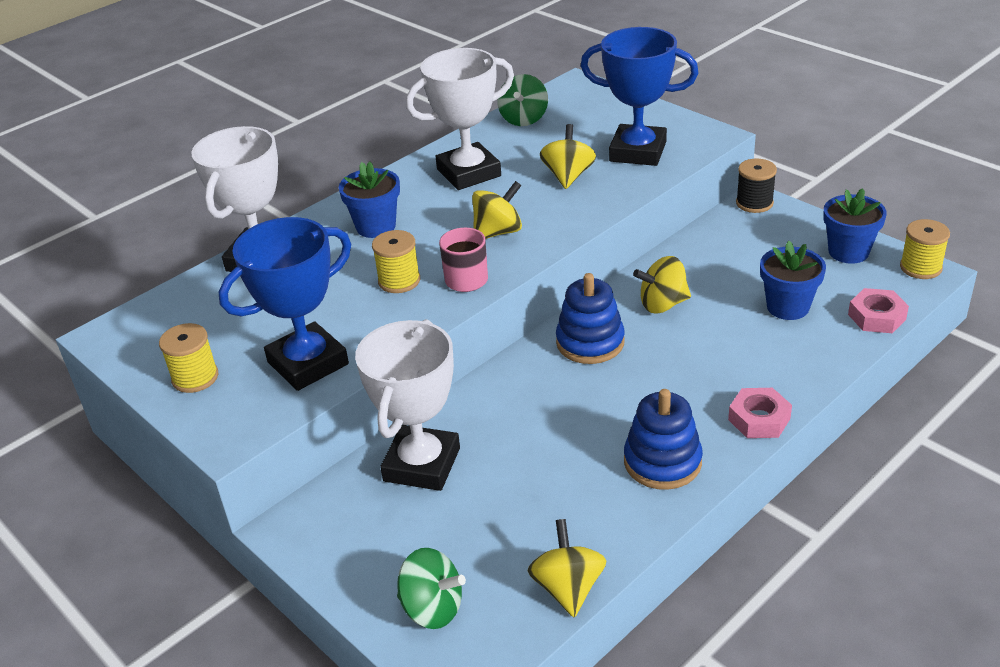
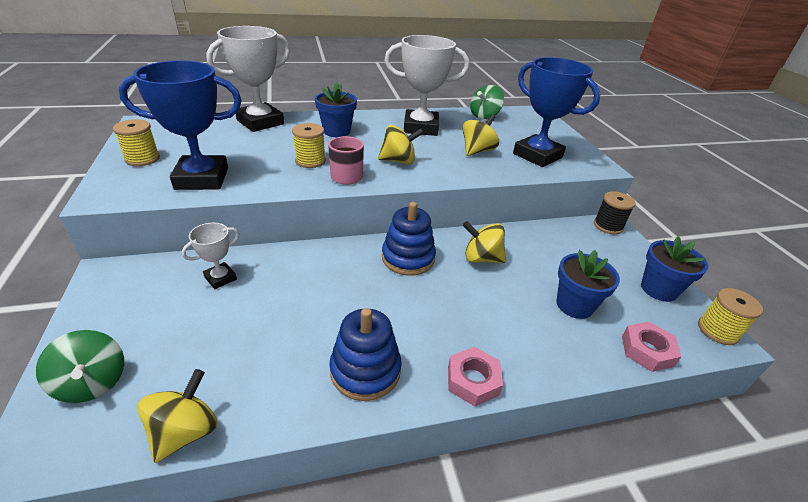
camera: 25 degrees right, 0 degrees up
white trophy [355,319,460,491] -> white trophy [182,223,239,289], size x0.49

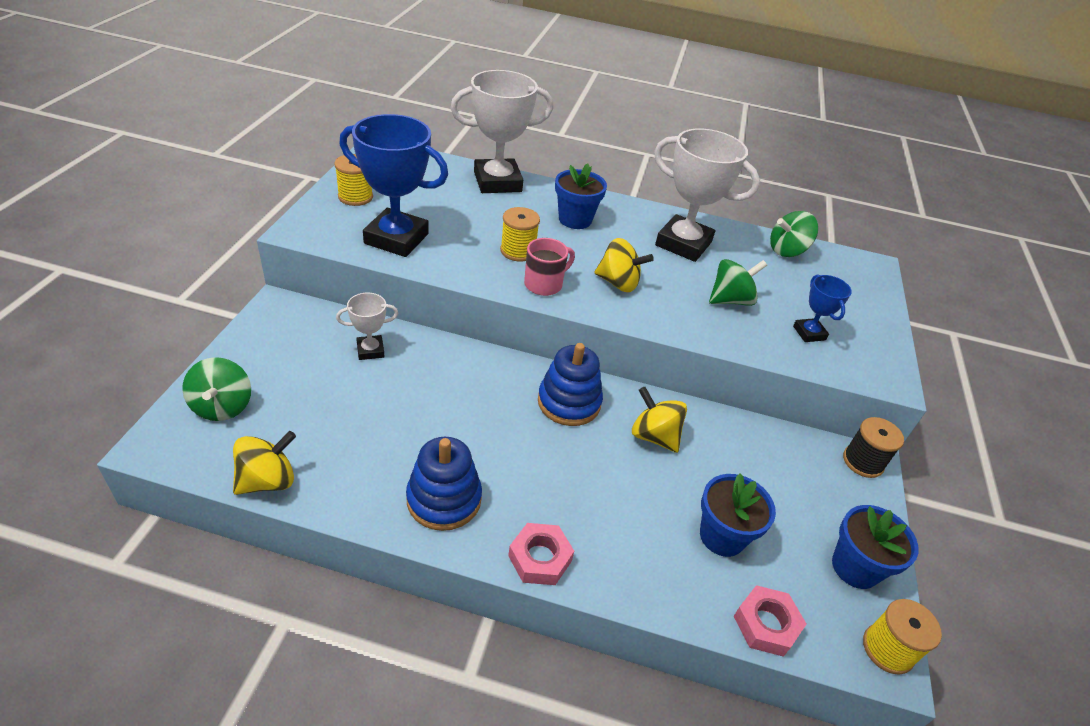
camera: 25 degrees right, 5 degrees up
yellow spinning top [462,114,499,156] -> green spinning top [709,259,767,306]
blue trophy [513,57,600,167] -> blue trophy [793,275,852,342], size x0.49

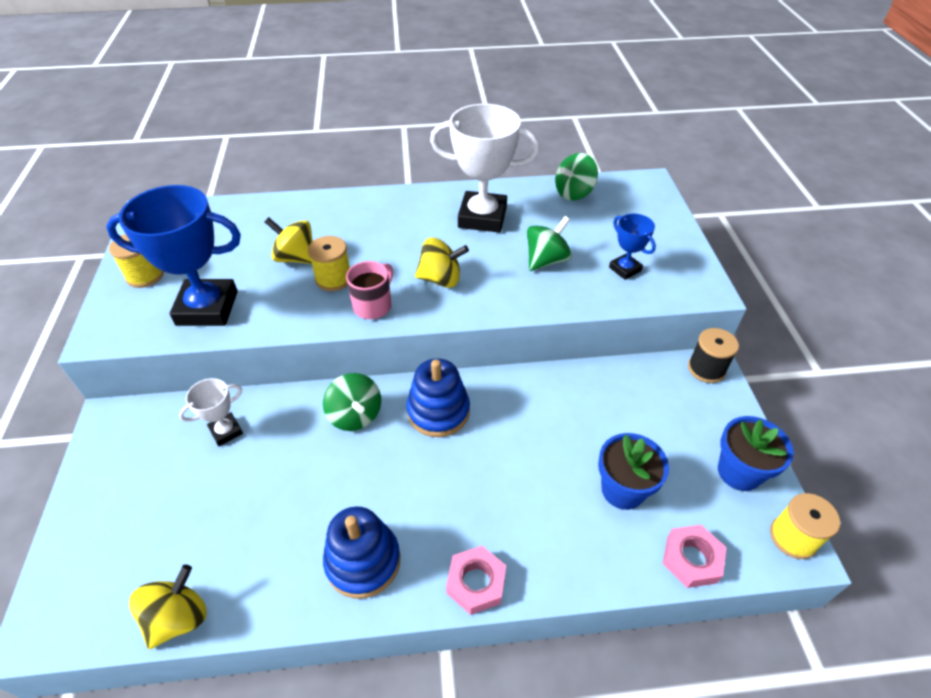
camera: 15 degrees left, 5 degrees up
green spinning top [182,357,251,421] -> green spinning top moved to [323,373,381,431]
white trophy [450,70,554,193] -> none
blue flower pot [555,163,607,229] -> none
yellow spinning top [632,387,687,453] -> yellow spinning top moved to [265,217,313,264]

